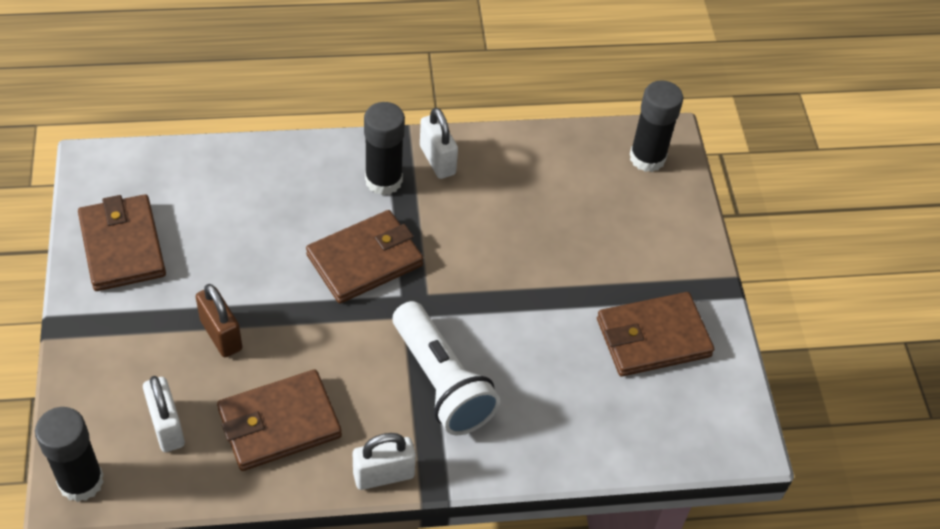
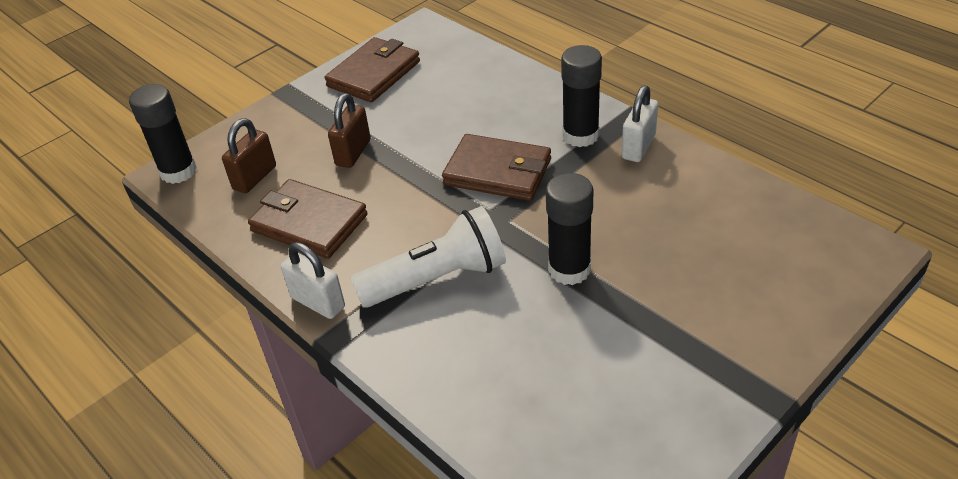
camera: 60 degrees right, 10 degrees down
white padlock [143,376,185,452] -> brown padlock [222,118,276,193]
white flashlight [393,301,501,435] -> white flashlight turned 135 degrees counterclockwise [351,206,506,308]
brown wallet [597,292,714,377] -> none
black glue stick [630,80,683,172] -> black glue stick moved to [546,173,594,285]

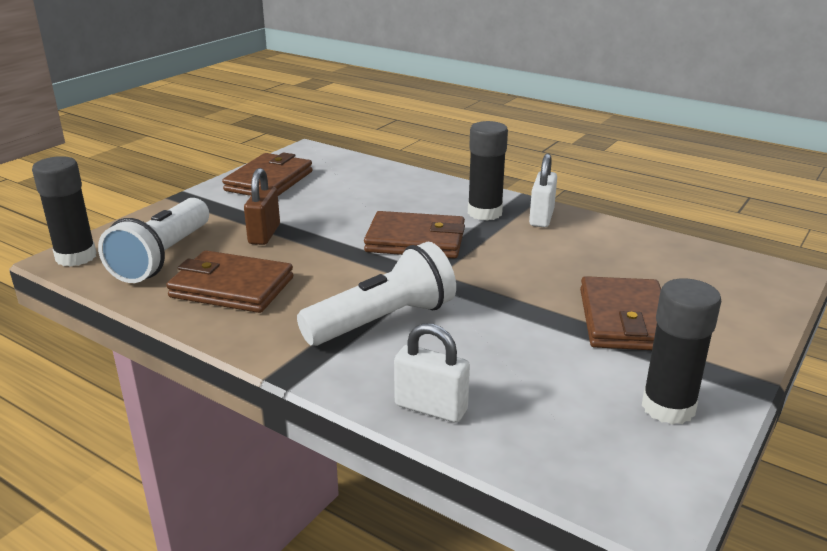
camera: 15 degrees left, 15 degrees down
brown padlock [222,118,276,193] -> white flashlight [98,198,209,283]
white padlock [281,242,345,319] -> white padlock moved to [394,323,470,423]
black glue stick [546,173,594,285] -> black glue stick moved to [642,278,721,425]
none -> brown wallet [580,276,661,350]

